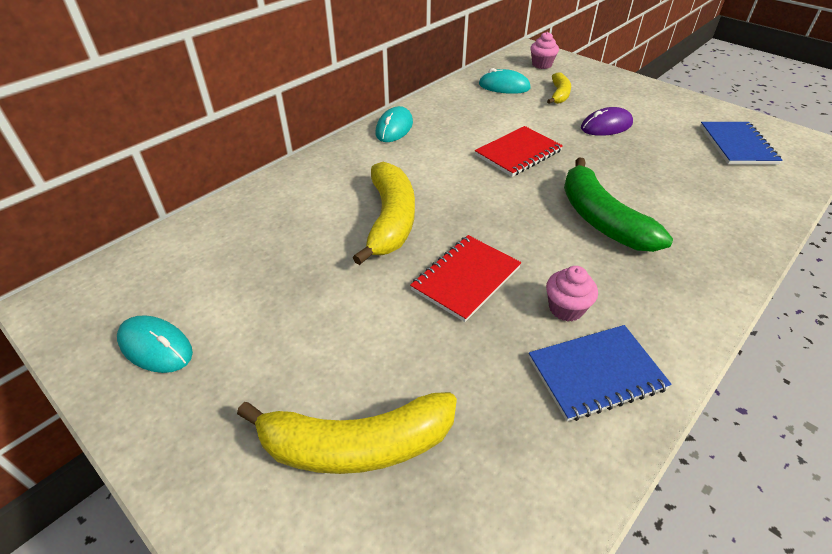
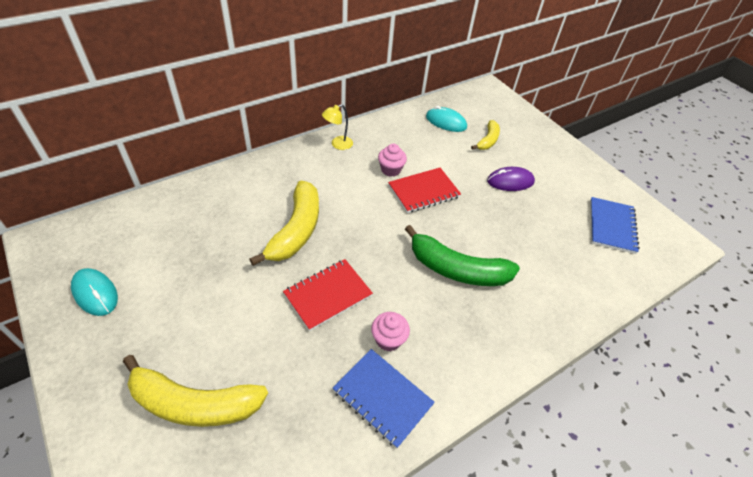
camera: 10 degrees right, 5 degrees up
turquoise mouse [375,106,413,142] -> yellow lamp [322,104,353,150]
blue notebook [529,325,672,421] -> blue notebook turned 45 degrees clockwise [333,349,435,448]
pink cupcake [530,32,559,69] -> pink cupcake moved to [378,144,407,177]
green banana [564,157,673,252] -> green banana turned 60 degrees counterclockwise [405,225,520,286]

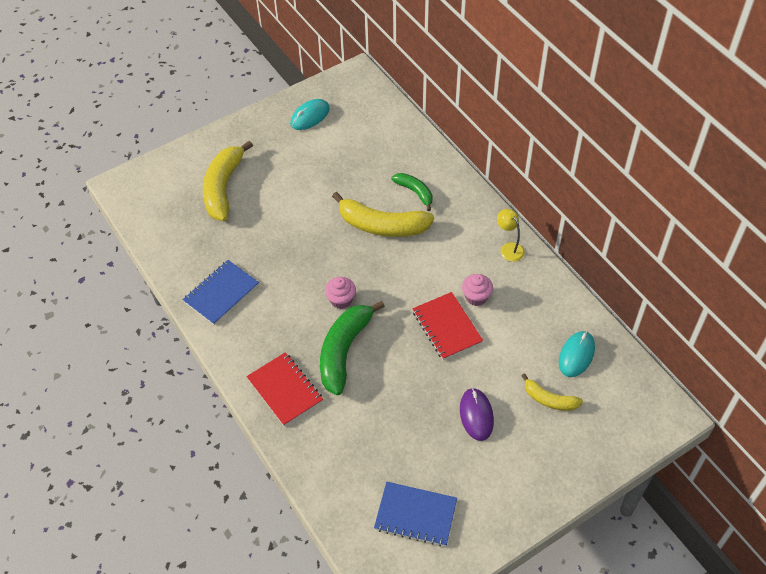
camera: 95 degrees right, 5 degrees up
red notebook [283,259,373,331] -> red notebook moved to [246,352,323,426]
pink cupcake [371,312,410,351] -> pink cupcake moved to [325,277,356,309]
none -> green banana [391,173,432,211]

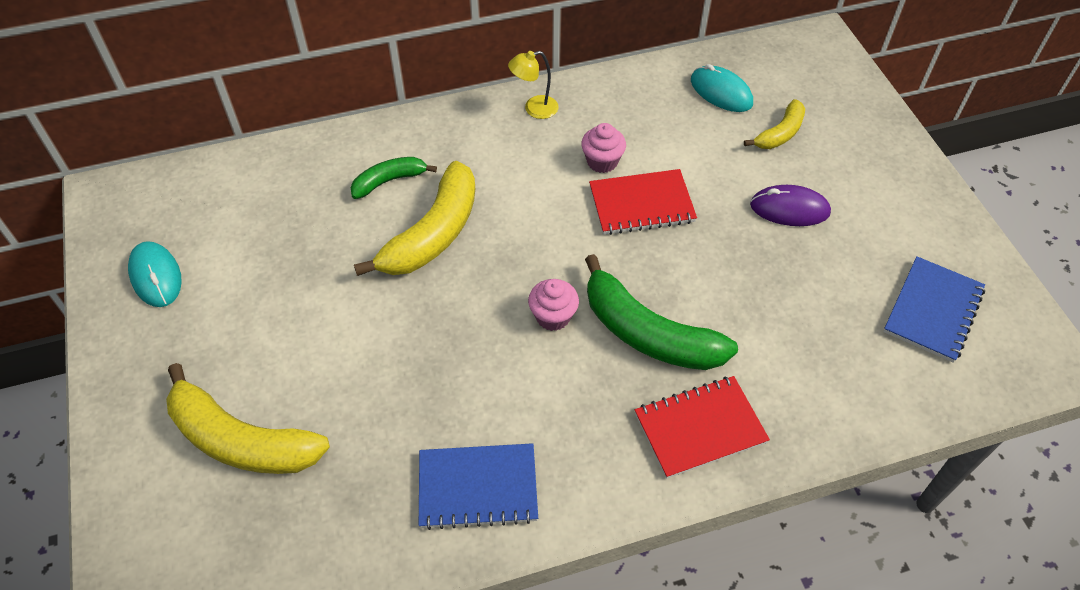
camera: 75 degrees left, 0 degrees up
blue notebook [183,260,259,325] -> blue notebook turned 60 degrees counterclockwise [419,443,538,530]

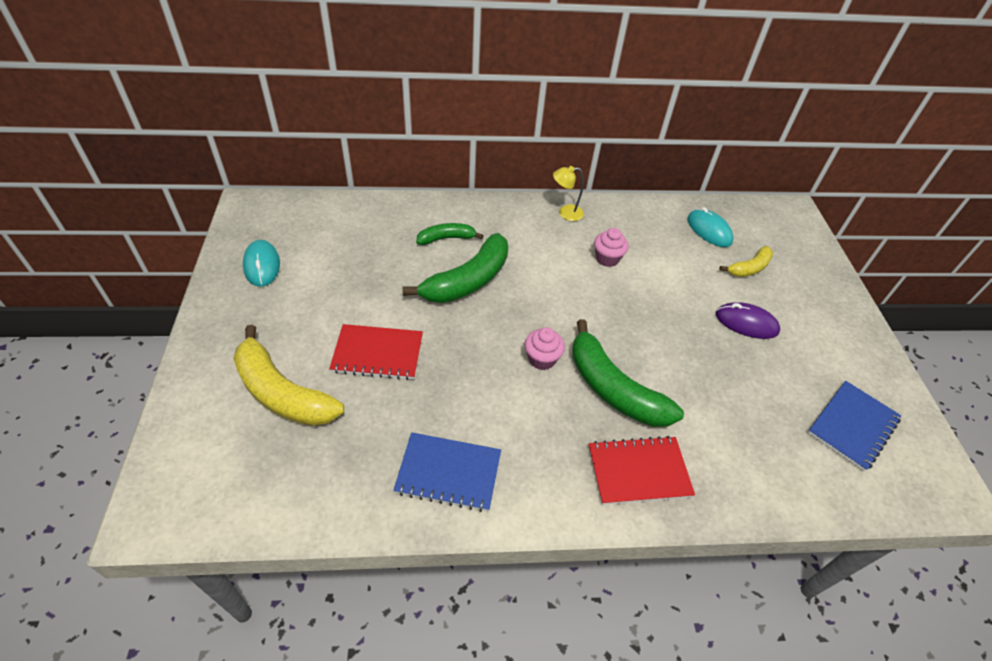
camera: 10 degrees right, 5 degrees down
yellow banana [354,161,475,276] -> green banana [402,233,508,303]
red notebook [589,169,697,235] -> red notebook moved to [329,324,423,380]

